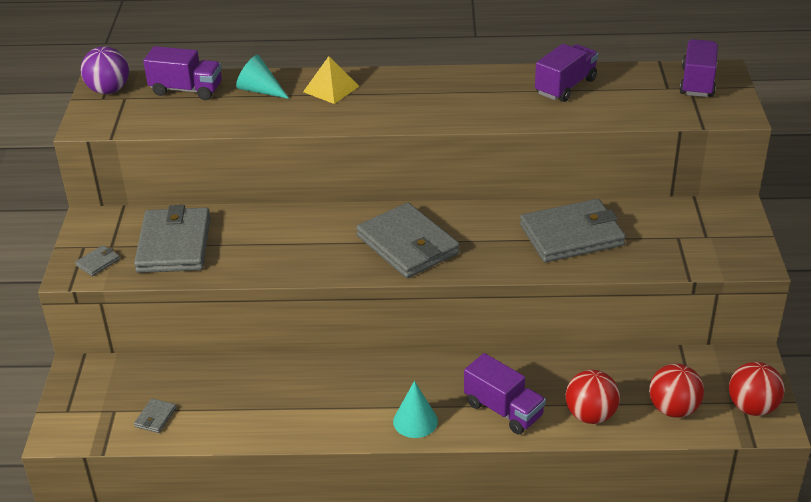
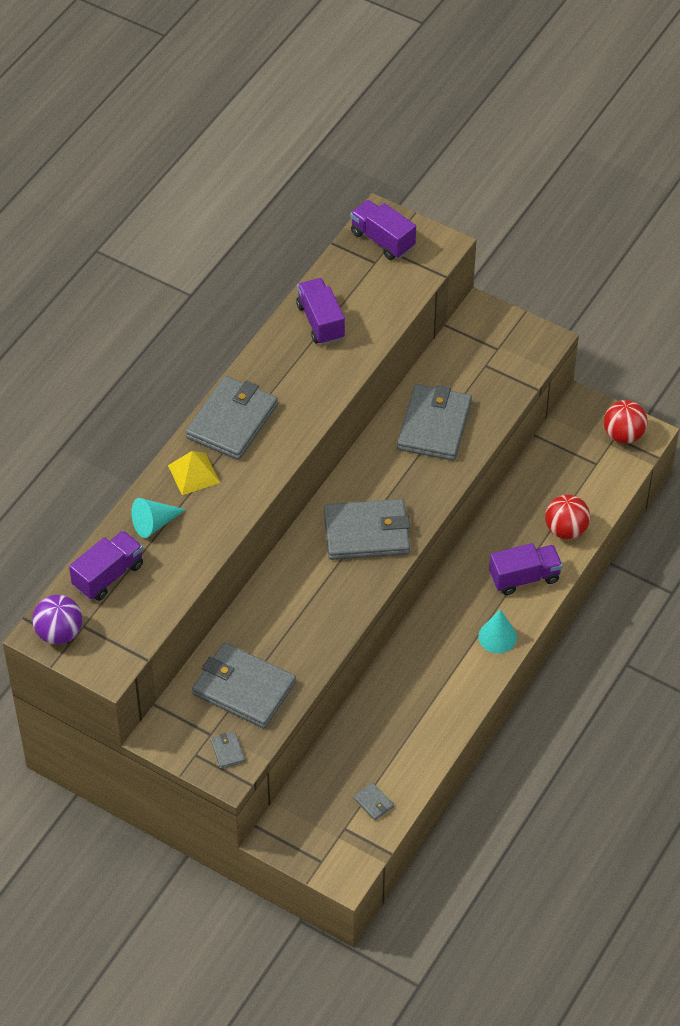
camera: 60 degrees left, 15 degrees up
red ball [649,364,704,418] -> none
none -> grey wallet [185,376,278,460]

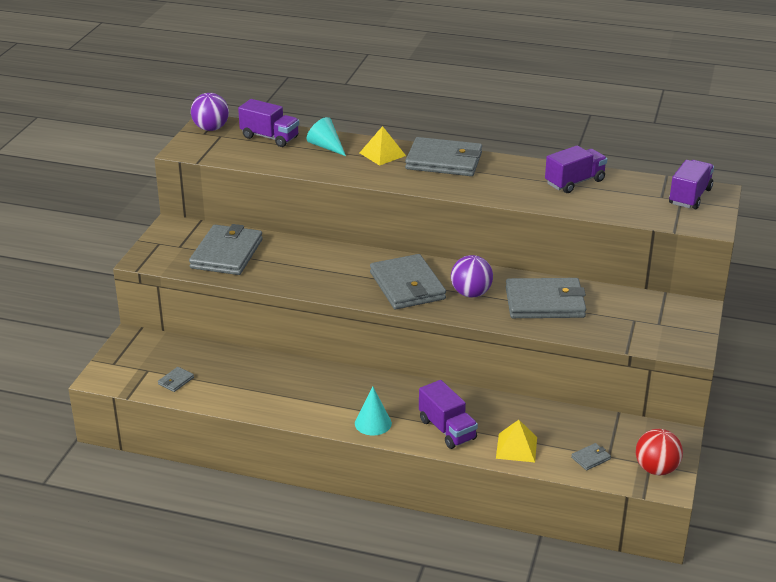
camera: 75 degrees right, 20 degrees down
grey wallet [211,732,245,769] -> grey wallet moved to [571,443,611,471]
red ball [545,495,590,539] -> yellow pyramid [496,420,537,462]
none -> purple ball [451,255,493,297]

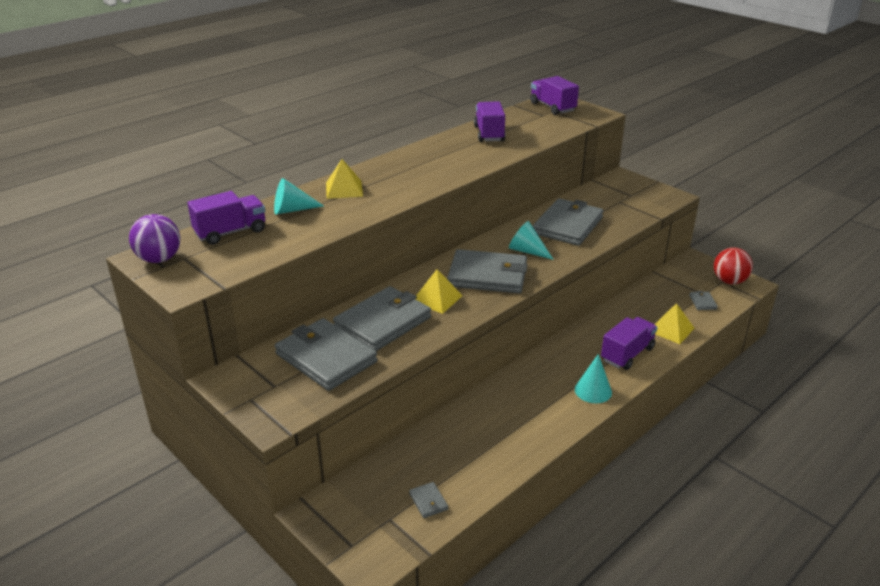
camera: 60 degrees left, 0 degrees up
grey wallet [405,137,482,176] -> grey wallet moved to [333,286,431,351]
purple truck [419,380,478,449] -> purple truck turned 45 degrees counterclockwise [601,317,658,370]
purple ball [451,255,493,297] -> turquoise cone [509,221,554,260]
none -> yellow pyramid [416,269,463,314]

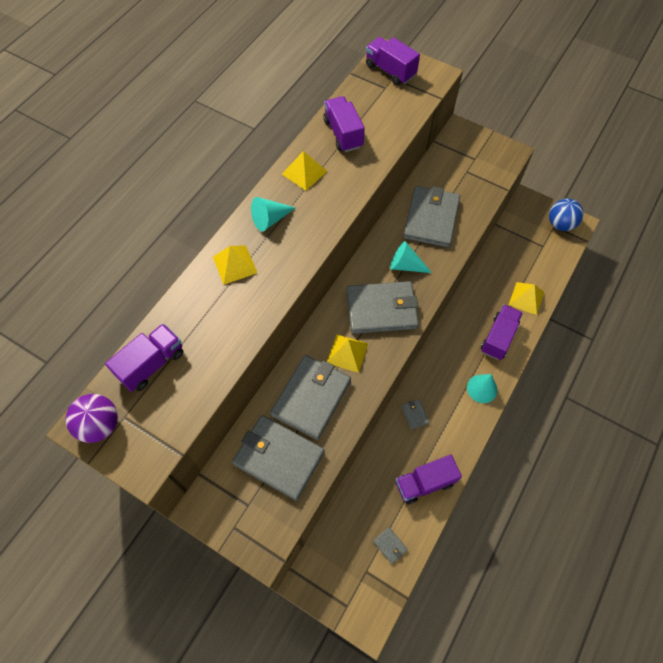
camera: 15 degrees left, 30 degrees up
turquoise cone [274,178,324,215] -> turquoise cone moved to [251,197,296,232]
grey wallet [689,291,718,310] -> grey wallet moved to [402,399,429,429]
red ball [714,247,753,285] -> blue ball [549,198,583,231]
none -> yellow pyramid [282,151,327,191]
none -> purple truck [396,455,462,504]

